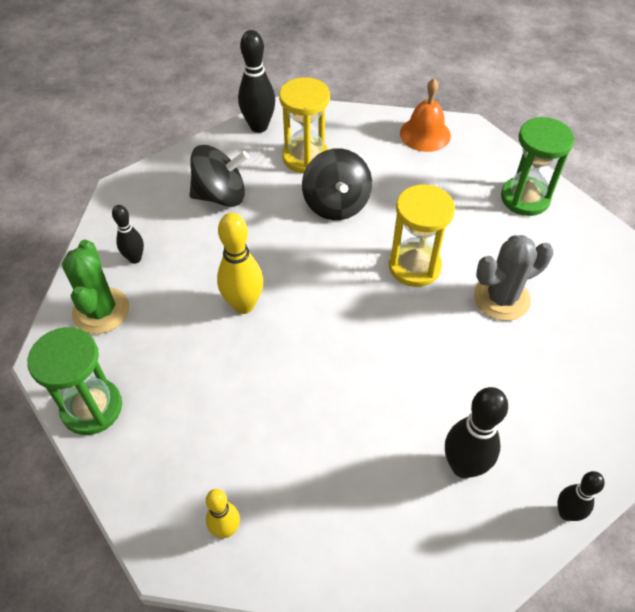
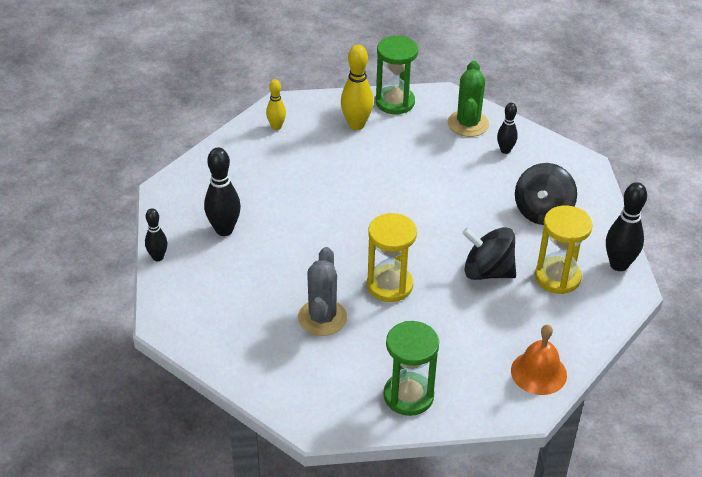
camera: 120 degrees right, 10 degrees down
green cactus [62,240,130,334] -> green cactus turned 75 degrees clockwise [448,61,489,137]
yellow bowling pin [217,213,263,314] -> yellow bowling pin moved to [341,45,374,130]

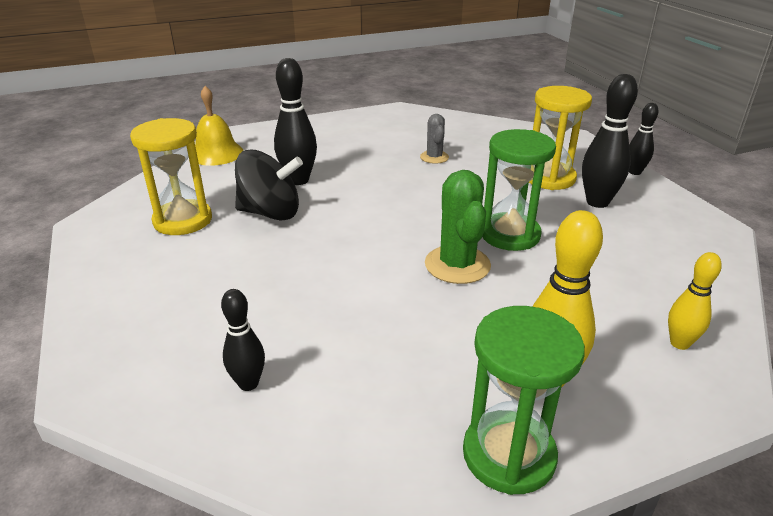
camera: 165 degrees right, 10 degrees down
grey cactus [298,247,347,336] -> grey cactus [420,114,449,164], size x0.59
yellow hourglass [367,213,417,302] -> yellow hourglass moved to [529,86,592,190]
green hourglass [384,321,439,416] -> green hourglass moved to [482,129,556,251]
green cactus [448,61,489,137] -> green cactus moved to [425,170,491,284]
orange bell [511,325,567,395] -> yellow bell [195,86,244,166]
black spinning top [515,163,577,225] -> none
black bowling pin [606,182,647,271] -> black bowling pin moved to [274,58,317,185]

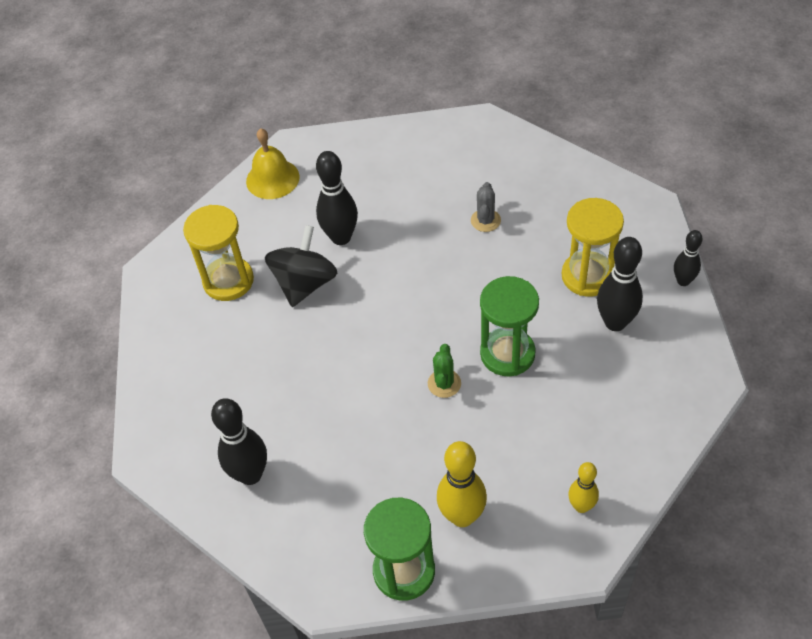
camera: 20 degrees right, 20 degrees up
black bowling pin [221,289,265,391] -> black bowling pin [211,398,267,485], size x1.65
black spinning top [235,150,303,221] -> black spinning top turned 90 degrees counterclockwise [265,225,337,307]
green cactus [425,170,491,284] -> green cactus [428,344,461,398], size x0.59

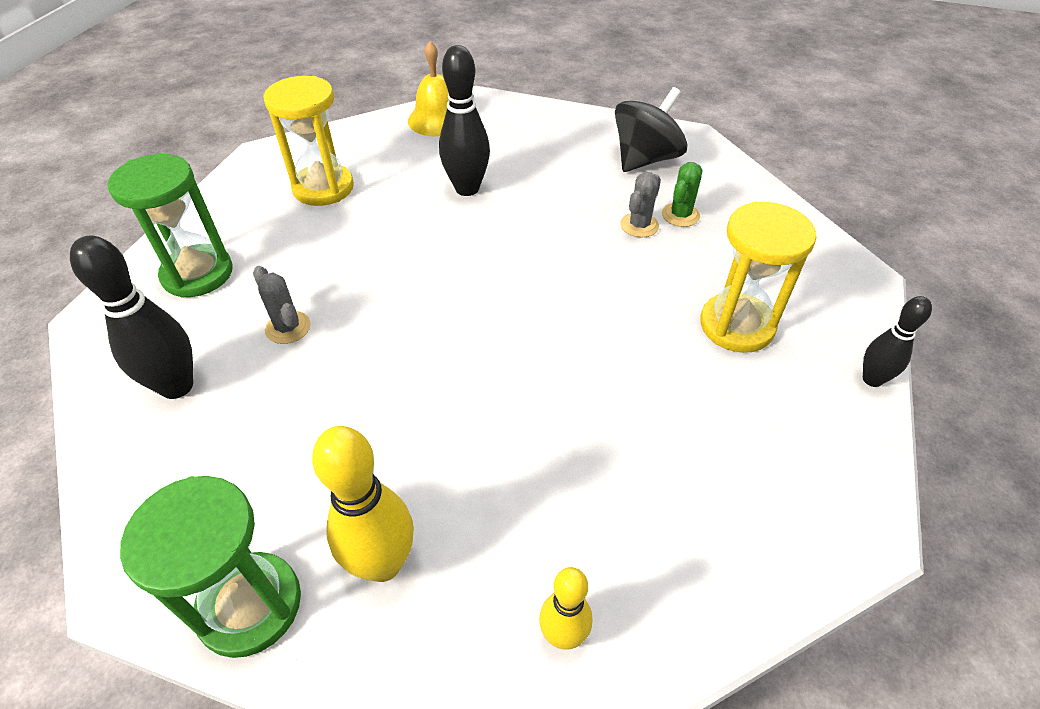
camera: 20 degrees right, 5 degrees down
black spinning top [265,225,337,307] -> black spinning top moved to [615,87,688,172]
green cactus [428,344,461,398] -> green cactus moved to [662,162,702,227]
green hourglass [480,276,539,377] -> green hourglass moved to [108,154,233,298]
black bowling pin [597,237,643,331] -> none
none -> grey cactus [253,266,311,344]

